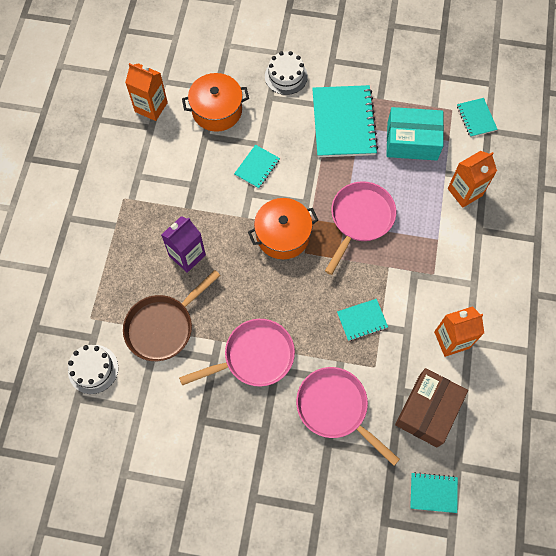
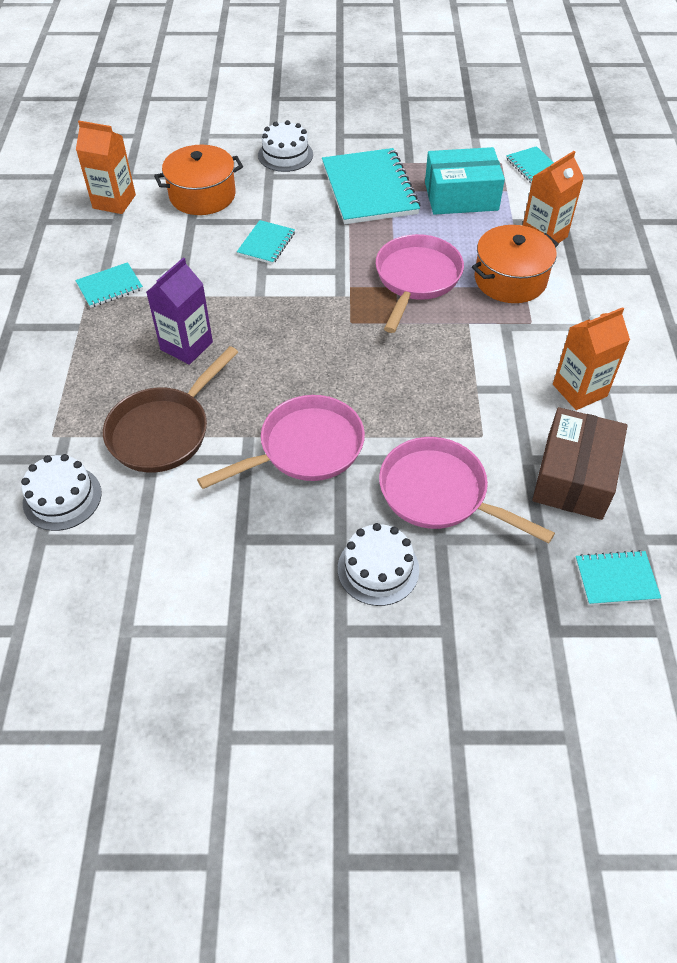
camera: 10 degrees left, 15 degrees down
orange pot [248,198,318,259] -> orange pot moved to [472,225,559,303]
turquoise notebook [337,299,388,341] -> turquoise notebook moved to [75,262,143,308]
none -> white cake [338,523,419,606]

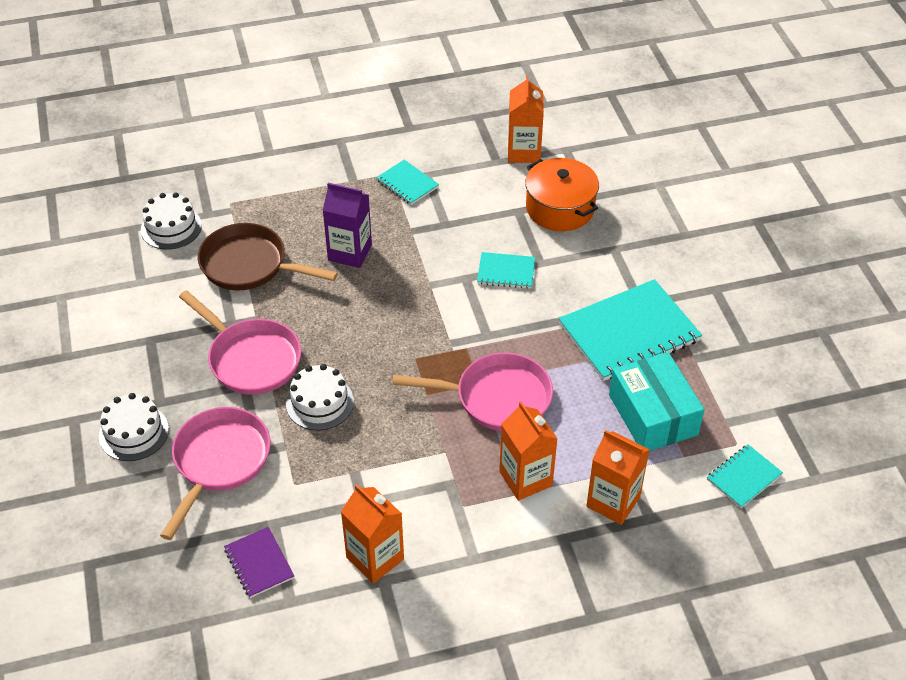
camera: 75 degrees right, 5 degrees down
white cake [258,120,313,172] -> white cake moved to [286,364,354,430]
orange pot [472,225,559,303] -> orange carton [499,401,557,501]
brown box [532,407,627,520] -> purple notebook [224,527,294,598]
turquoise notebook [576,550,661,605] -> none

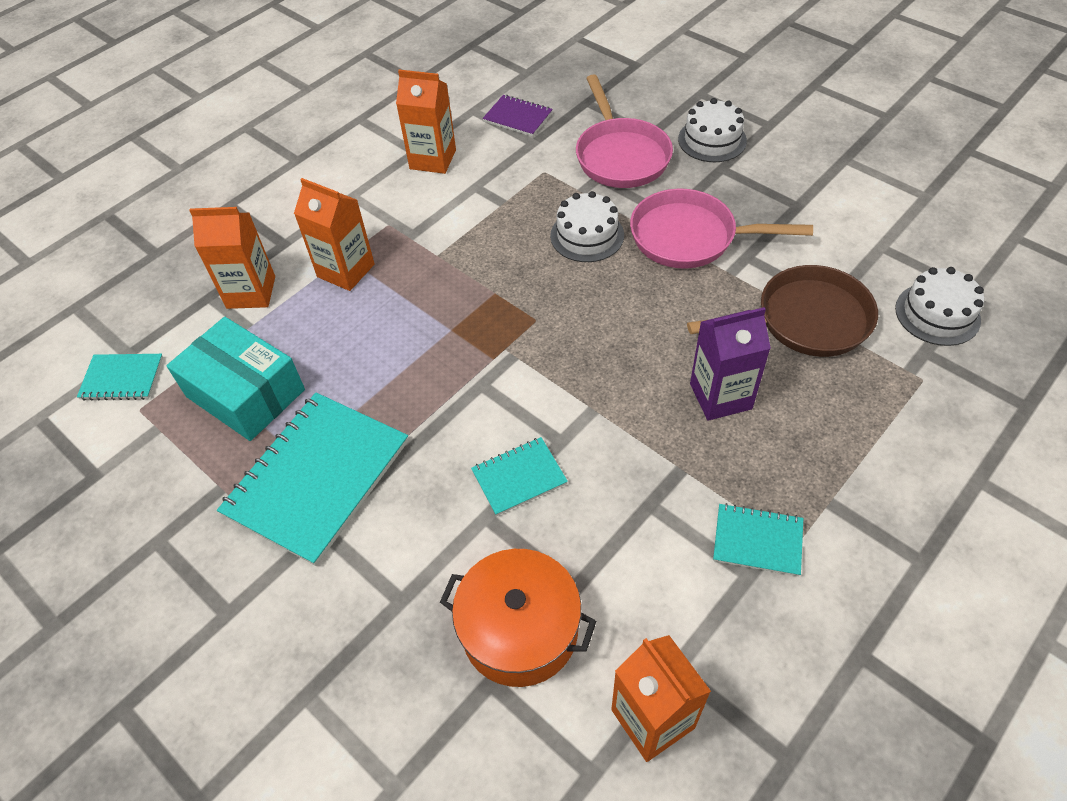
camera: 150 degrees right, 5 degrees up
pink pan [392,353,553,431] -> none
turquoise notebook [707,444,783,508] -> turquoise notebook turned 75 degrees clockwise [77,354,163,401]

